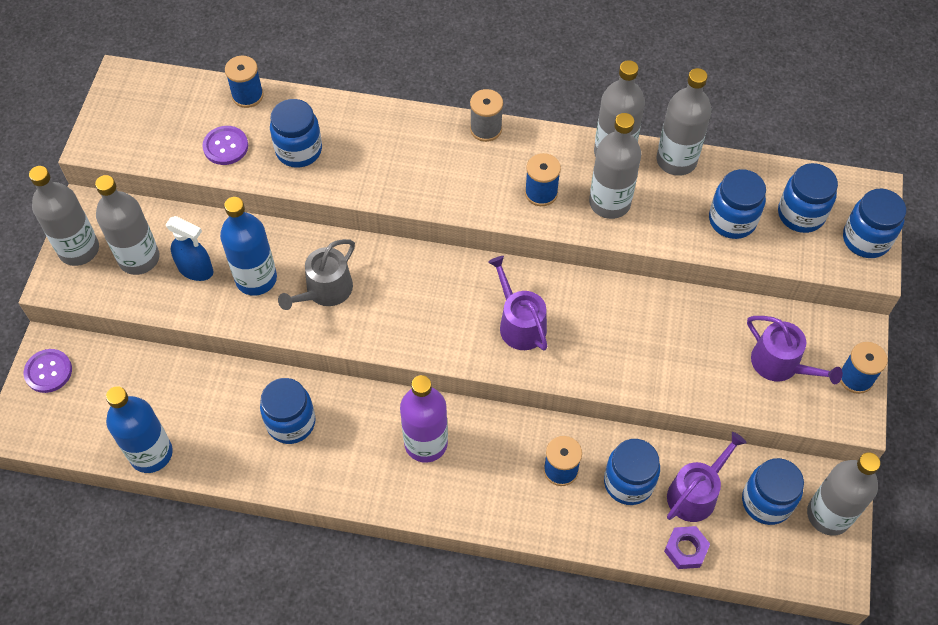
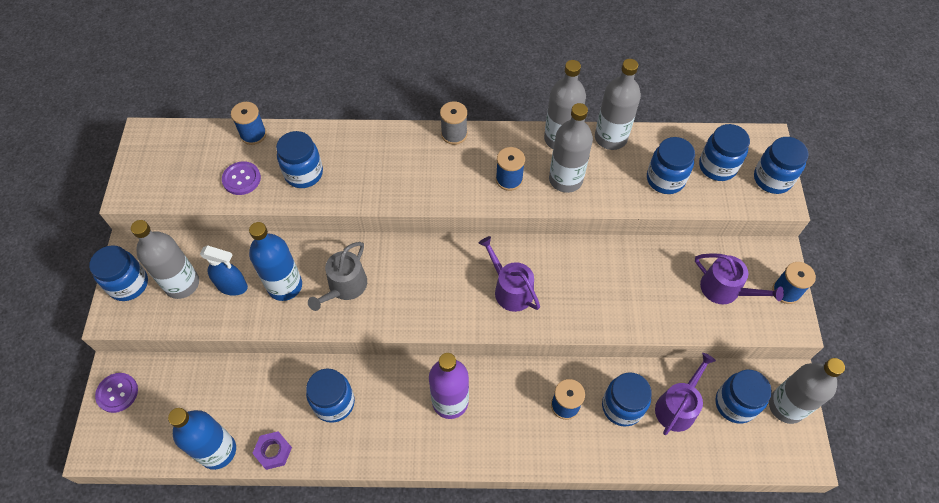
camera: 10 degrees left, 0 degrees up
grey bottle [29,166,99,266] -> blue jar [89,245,148,301]
purple nut [664,526,710,569] -> purple nut moved to [252,431,292,470]

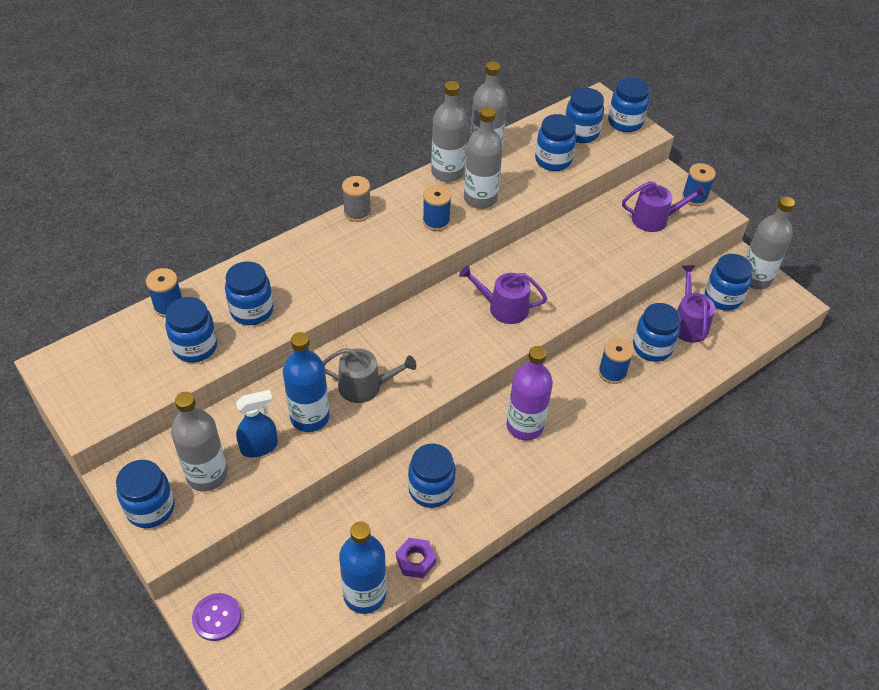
camera: 40 degrees left, 10 degrees down
purple button [222,161,261,195] -> blue jar [165,297,217,363]
grey watering can [308,242,367,311] -> grey watering can turned 75 degrees counterclockwise [323,348,416,403]

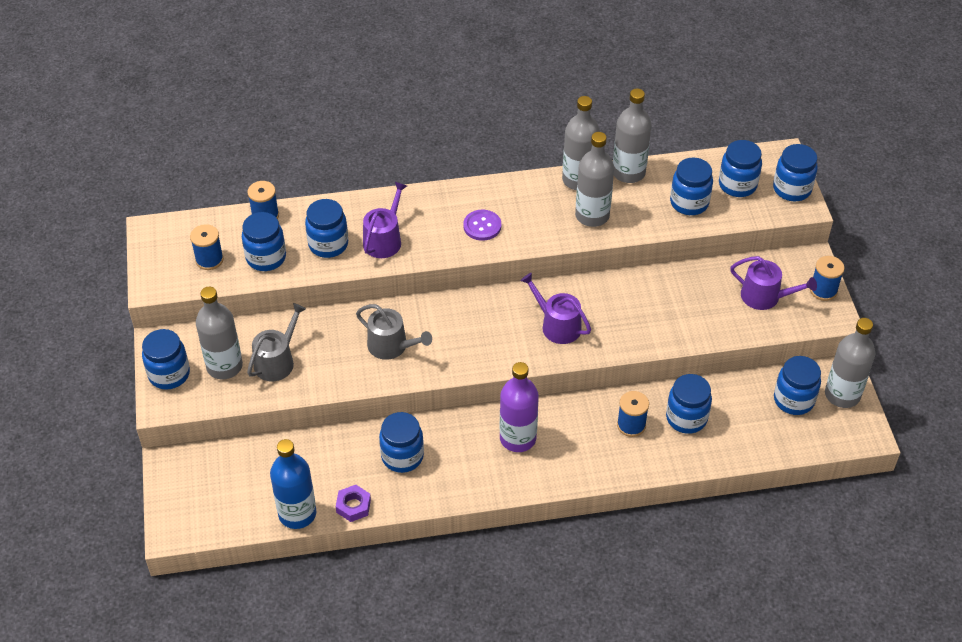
camera: 30 degrees right, 0 degrees up
purple button [192,593,241,641] -> purple button moved to [463,210,501,241]
blue spray bottle [236,390,278,457] -> grey watering can [247,303,306,381]
blue bottle [283,332,330,432] -> none
grey spool [342,176,371,222] -> none
blue spool [423,185,452,231] -> blue spool moved to [190,224,224,270]
purple watering can [677,265,715,343] -> purple watering can moved to [363,182,407,258]

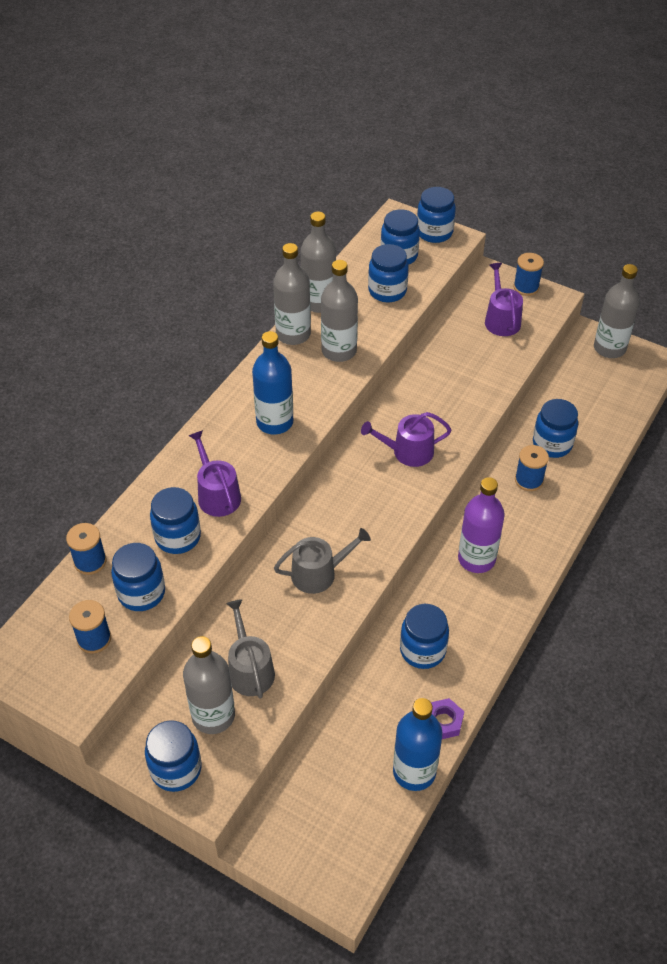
camera: 50 degrees left, 0 degrees up
purple button [463,210,501,241] -> blue bottle [252,331,293,434]
purple watering can [730,256,817,310] -> purple watering can turned 75 degrees counterclockwise [485,263,523,336]
blue jar [774,356,821,415] -> none

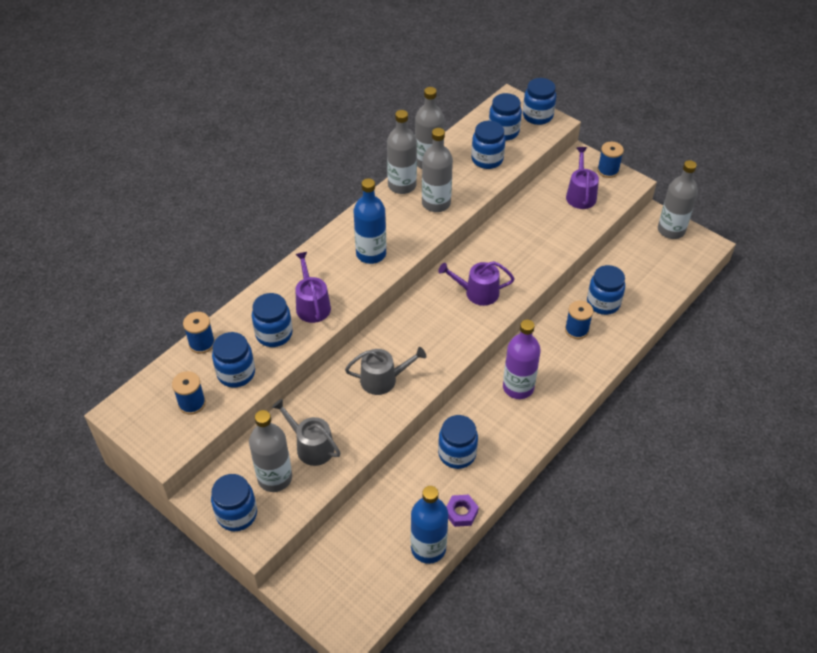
camera: 10 degrees right, 0 degrees up
grey watering can [226,599,275,698] -> grey watering can turned 45 degrees counterclockwise [272,399,341,466]

